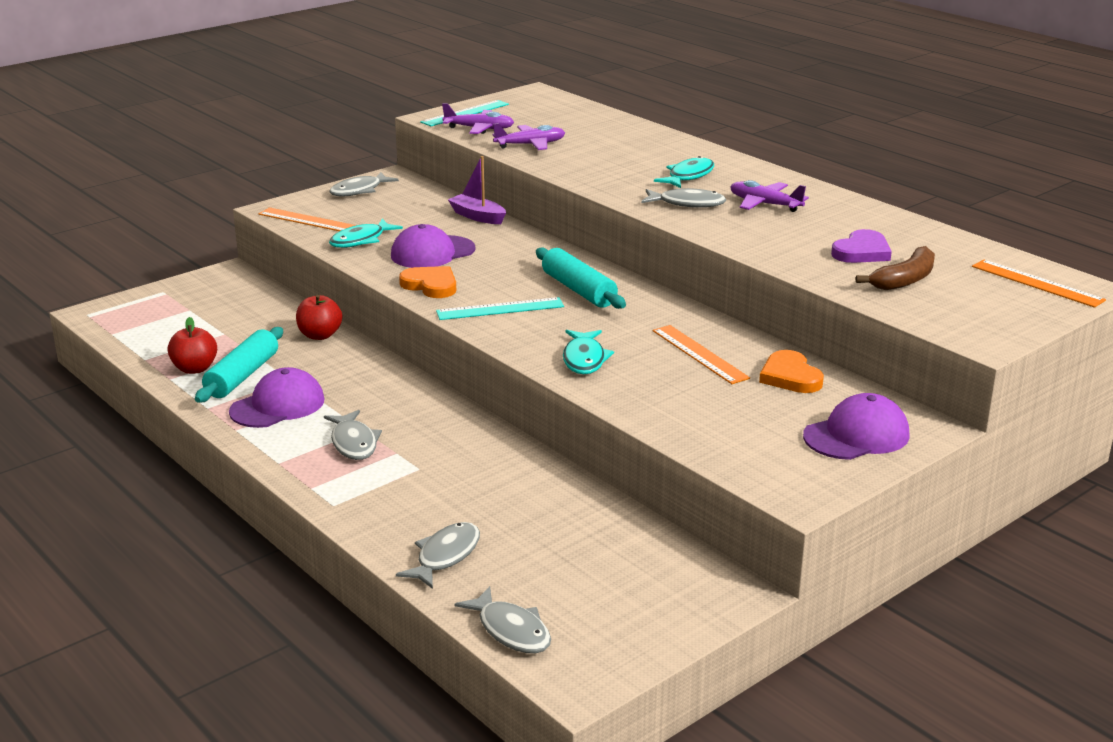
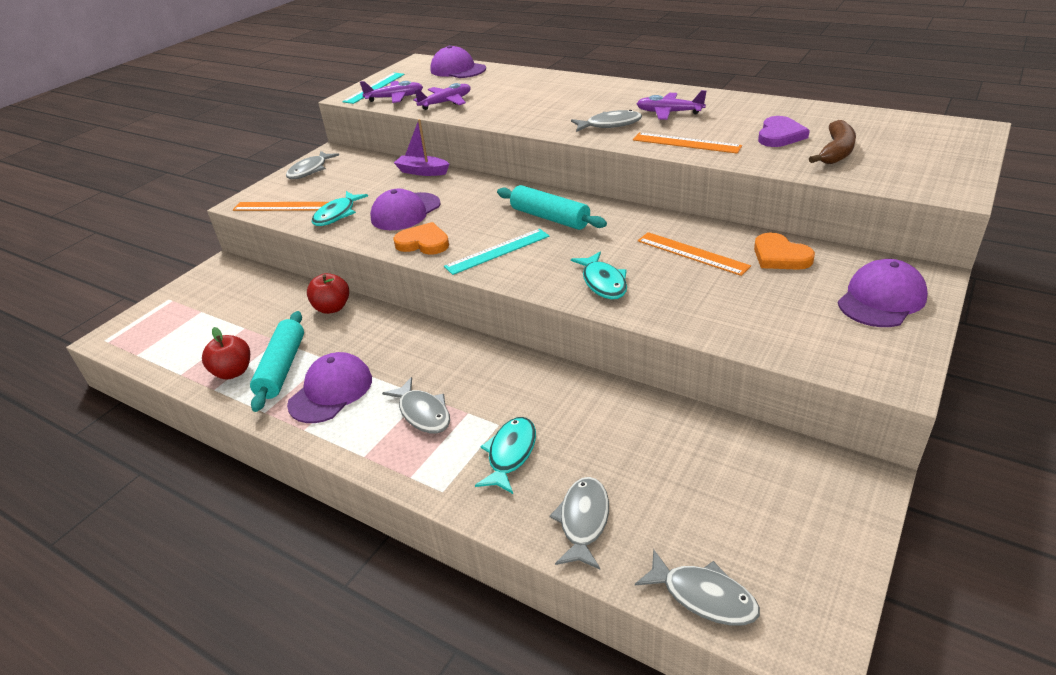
camera: 15 degrees left, 10 degrees up
turquoise fish [654,156,714,188] -> turquoise fish moved to [475,417,536,494]
orange ruler [972,259,1106,308] -> orange ruler moved to [633,133,742,153]
none -> purple cap [430,45,486,78]

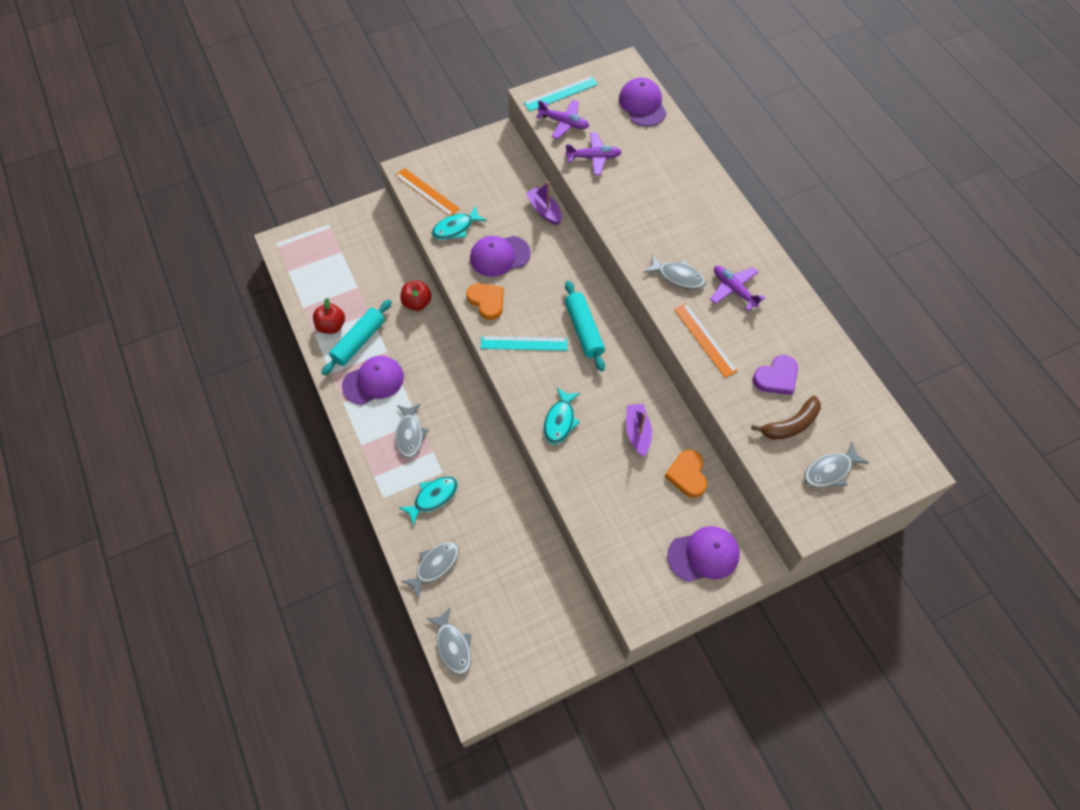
camera: 30 degrees right, 25 degrees up
grey fish [286,151,339,179] -> grey fish moved to [804,442,869,488]
orange ruler [638,232,751,276] -> purple boat [626,404,652,457]

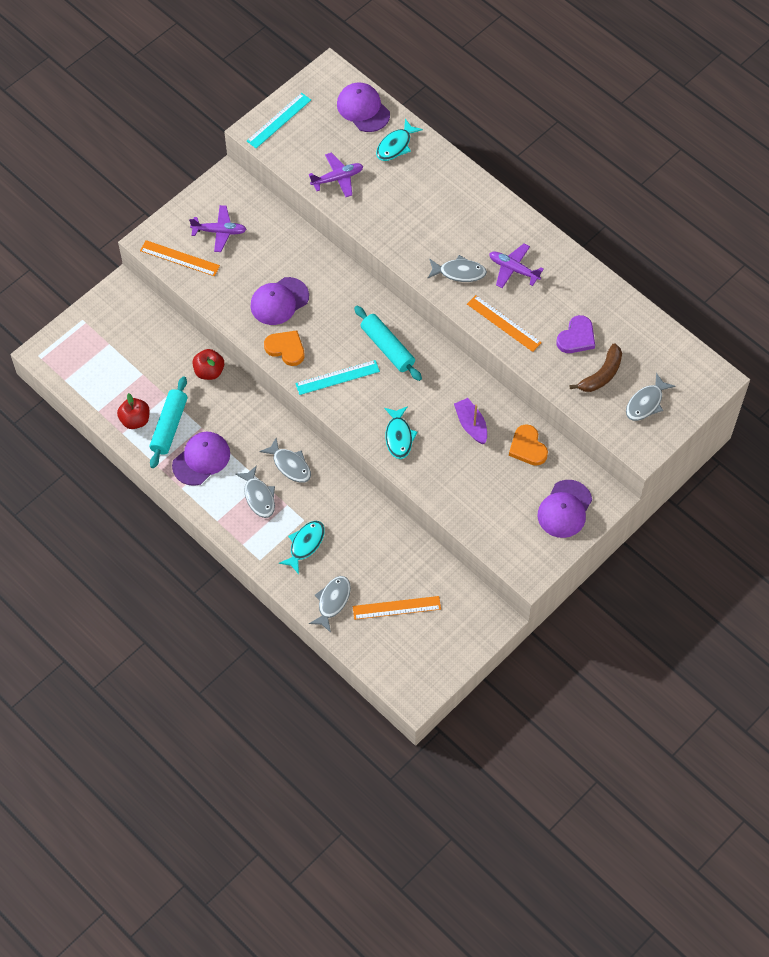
camera: 20 degrees left, 0 degrees up
grey fish [426,607,471,675] -> grey fish moved to [260,438,311,483]
turquoise fish [432,206,487,240] -> turquoise fish moved to [376,119,423,161]
purple boat [526,182,562,225] -> none
purple plane [536,100,589,139] -> purple plane moved to [189,205,247,252]
purple cap [667,526,740,582] -> purple cap turned 150 degrees clockwise [538,480,592,538]
none -> orange ruler [353,596,441,620]

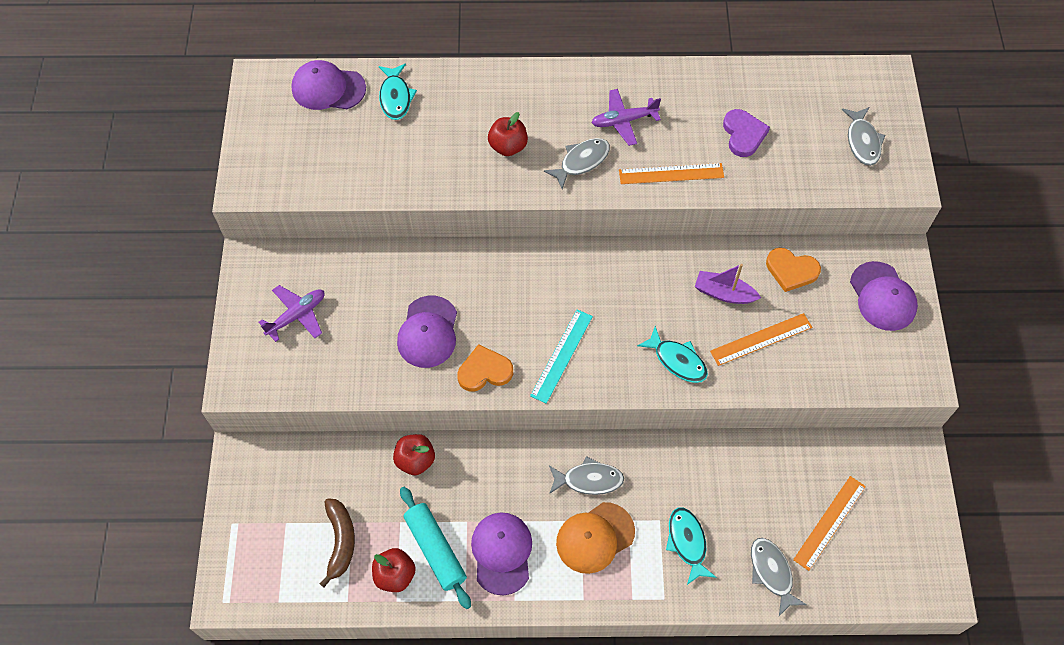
camera: 45 degrees left, 0 degrees up
orange ruler [140,240,220,276] -> orange ruler moved to [710,313,812,366]
grey fish [235,465,275,518] -> orange cap [556,502,635,574]
turquoise ruler [247,93,311,148] -> none
purple plane [308,152,363,197] -> none
turquoise rolling pin [354,306,422,381] -> none
brown banana [570,343,622,392] -> brown banana moved to [320,498,355,587]
none -> red apple [488,112,528,156]

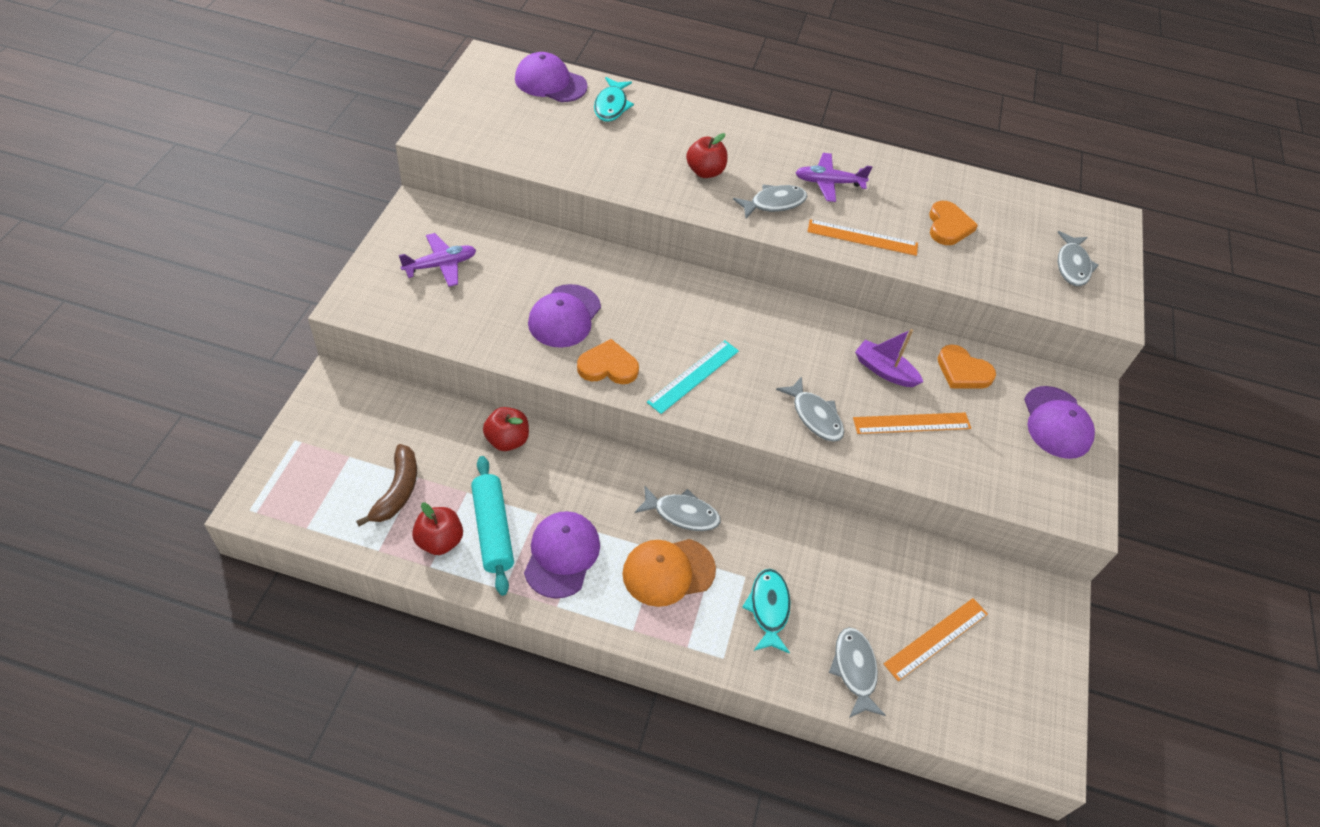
camera: 10 degrees right, 10 degrees down
turquoise fish [637,326,708,383] -> grey fish [776,376,844,442]
purple heart [723,109,770,157] -> orange heart [929,201,978,245]

